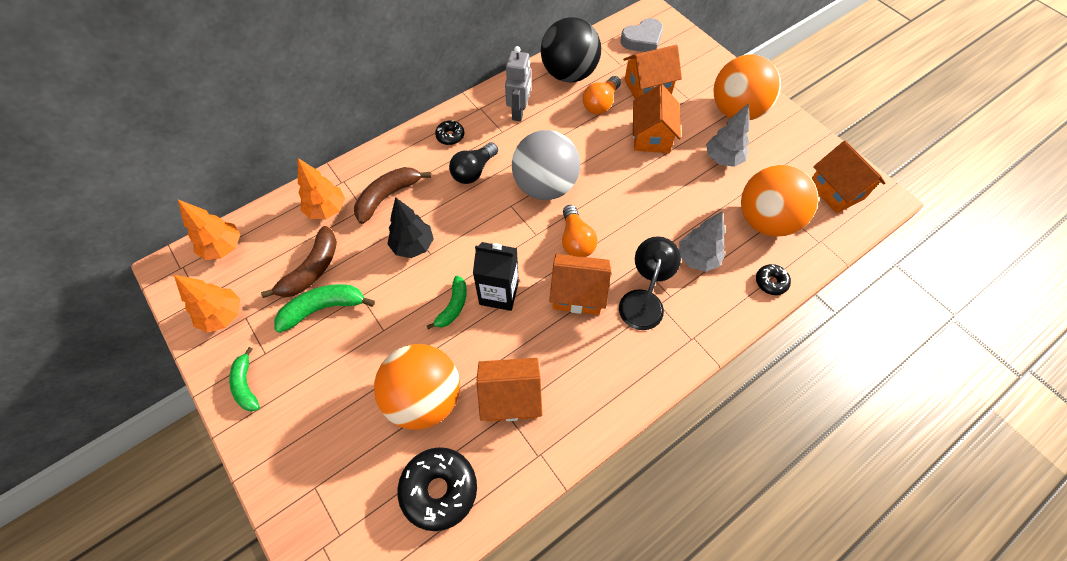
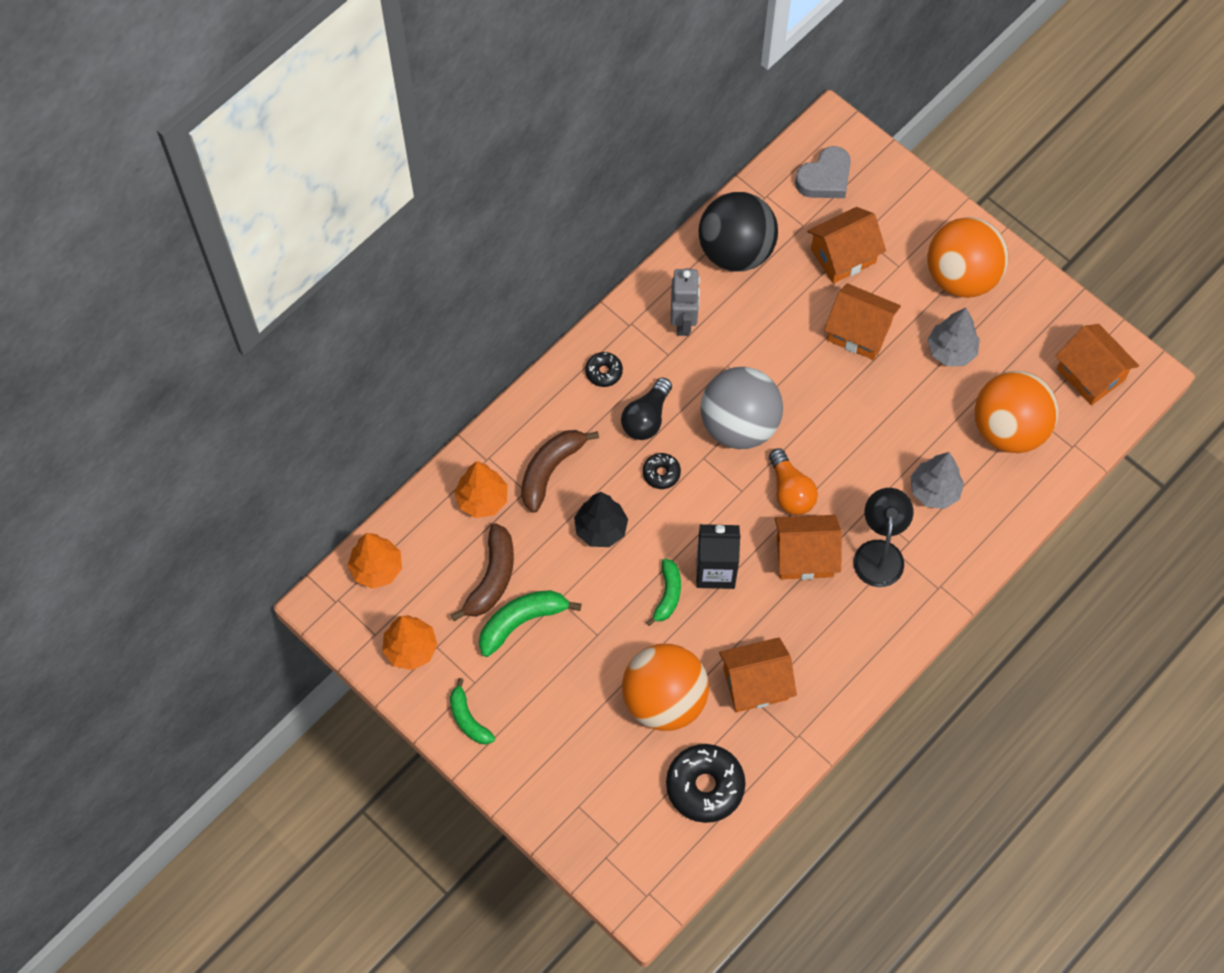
camera: 10 degrees left, 5 degrees up
orange light bulb [583,76,621,115] -> none
orange house [633,84,681,153] -> orange house turned 60 degrees counterclockwise [824,283,901,360]
black donut [756,264,791,295] -> black donut moved to [643,453,681,489]

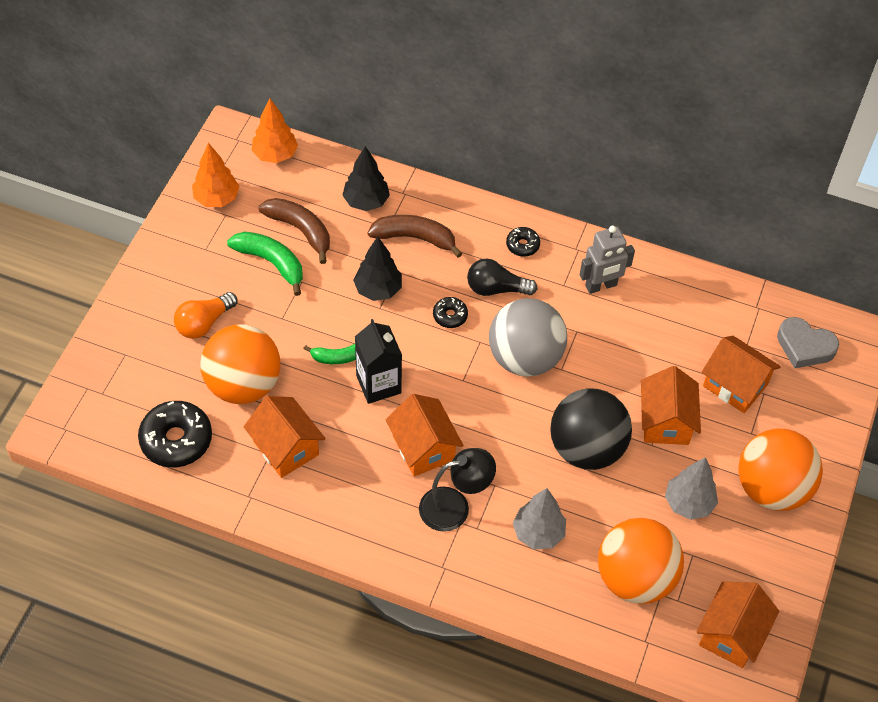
camera: 65 degrees right, 10 degrees down
green banana [450,678,495,744] -> none
brown banana [451,523,514,621] -> brown banana turned 135 degrees counterclockwise [258,198,330,264]
orange tree [454,461,508,518] -> black tree [342,146,390,211]
black ball [699,192,778,272] -> black ball moved to [550,388,632,470]
orange light bulb [769,448,818,515] -> orange light bulb moved to [174,292,237,339]

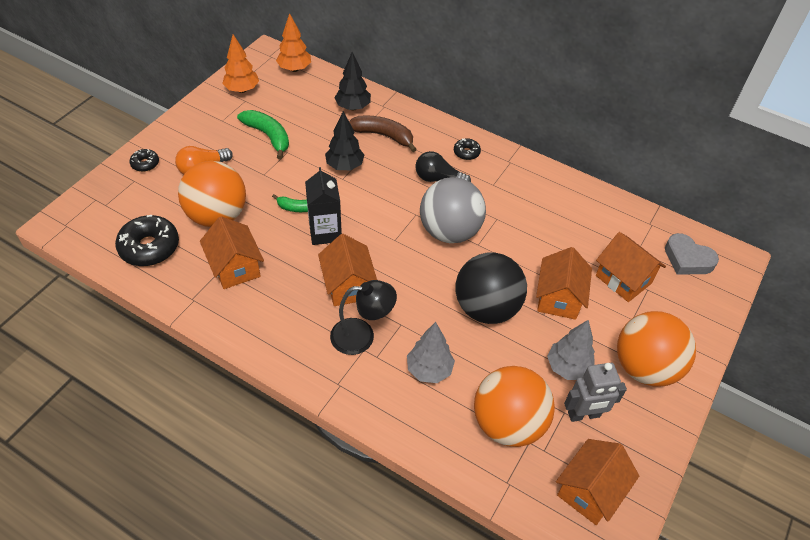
camera: 10 degrees right, 5 degrees down
brown banana [258,198,330,264] -> none
black donut [433,297,468,328] -> black donut moved to [129,149,159,172]
grey robot [580,226,635,294] -> grey robot moved to [564,363,627,422]

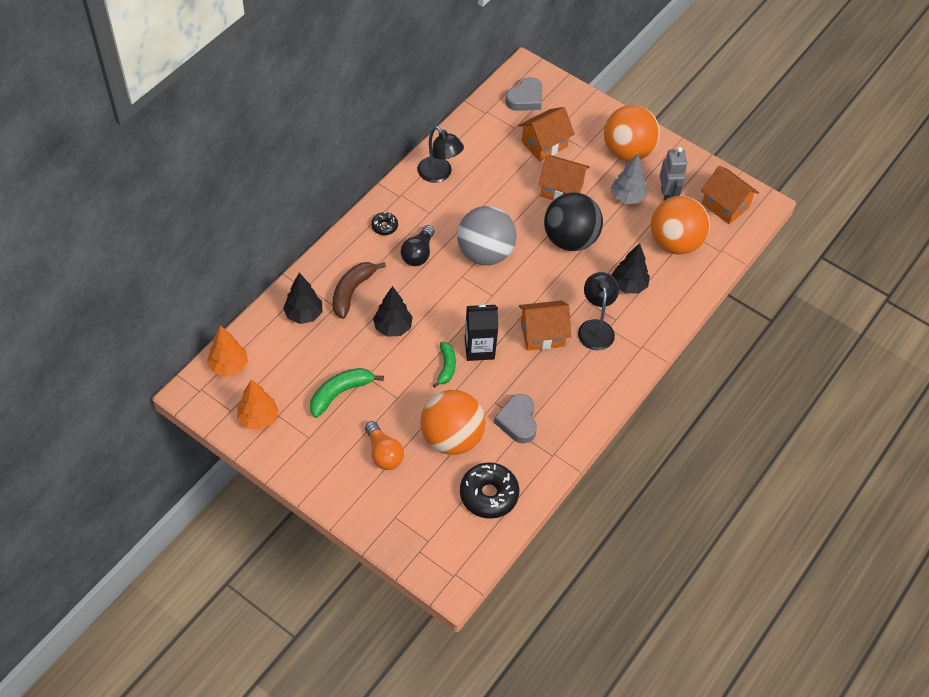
camera: 85 degrees left, 5 degrees up
black donut [129,149,159,172] -> none
orange house [200,216,264,289] -> grey heart [494,394,537,444]
grey tree [407,322,455,383] -> black tree [612,243,650,294]
none -> black lamp [418,126,464,183]

